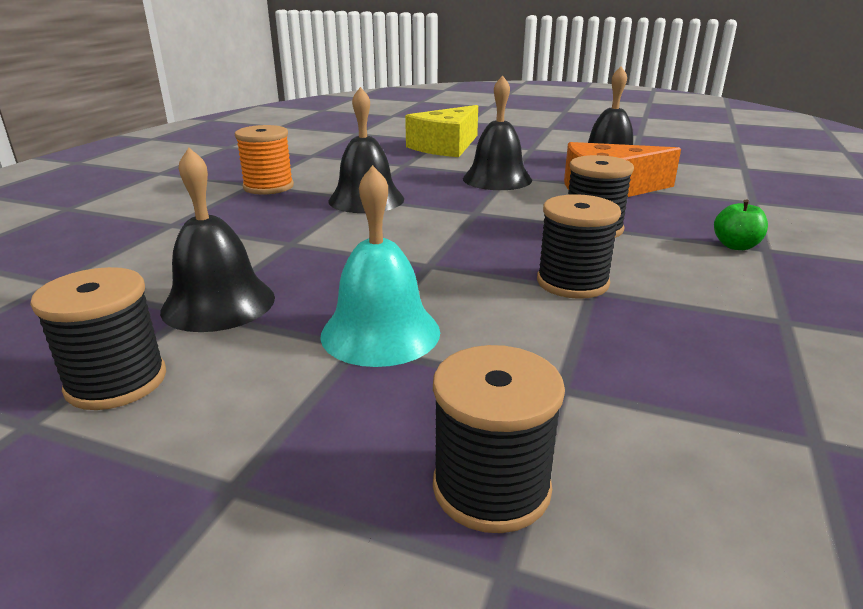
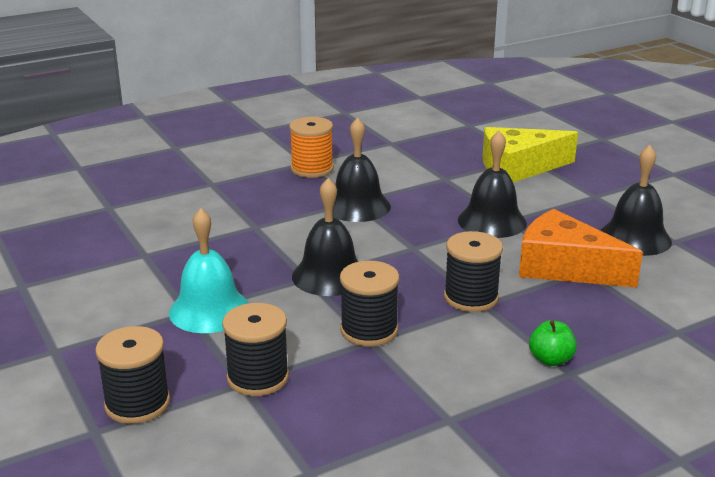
camera: 40 degrees right, 0 degrees up
black spool [30,267,166,410] -> black spool moved to [222,303,289,396]
black bell [160,148,275,332] -> black bell moved to [292,178,359,296]

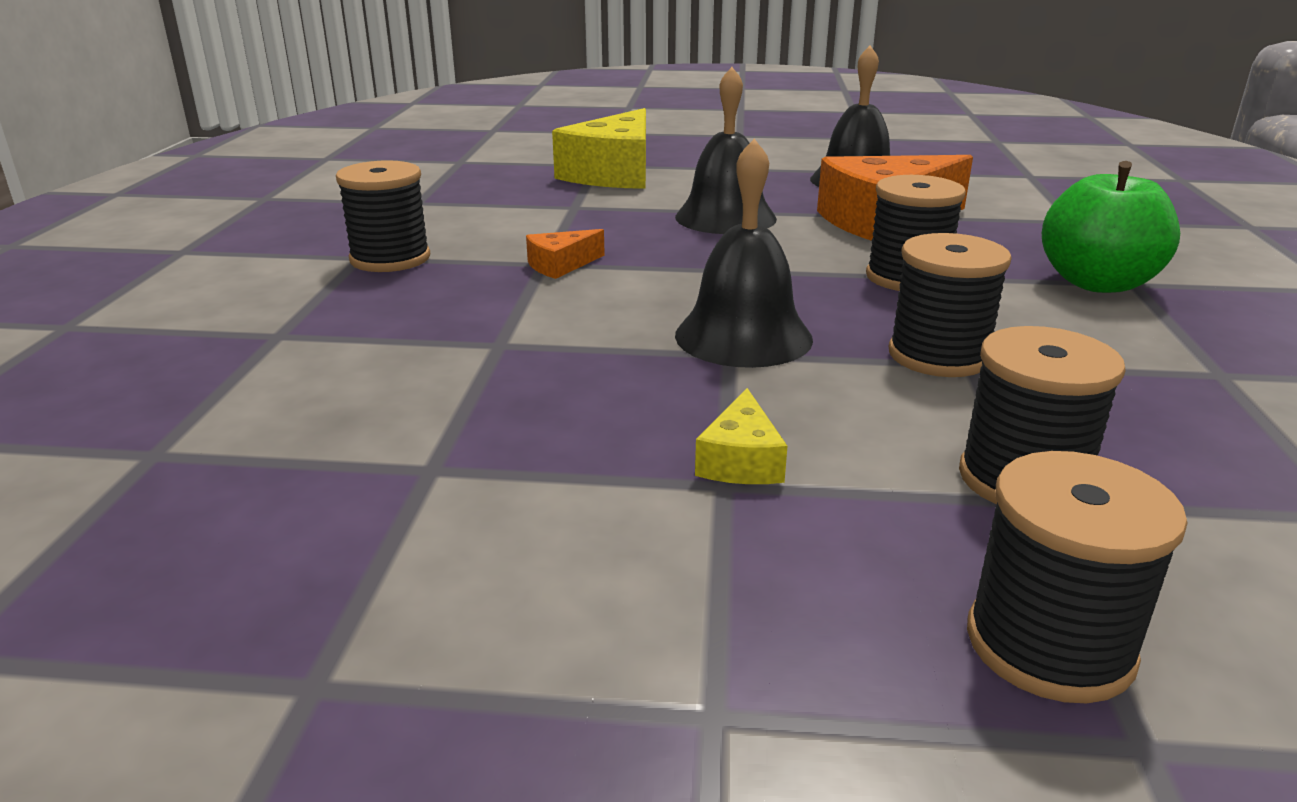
camera: 55 degrees left, 0 degrees up
turquoise bell [169,208,248,333] -> yellow cheese [695,388,787,484]
orange spool [289,117,334,178] -> black spool [336,160,431,272]
black bell [333,117,391,222] -> orange cheese [526,229,605,279]
green apple [529,320,577,366] -> green apple [1042,161,1180,293], size x1.89

